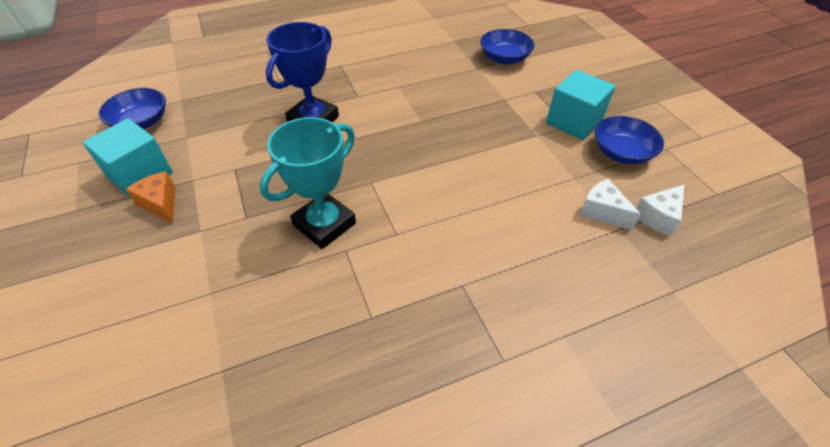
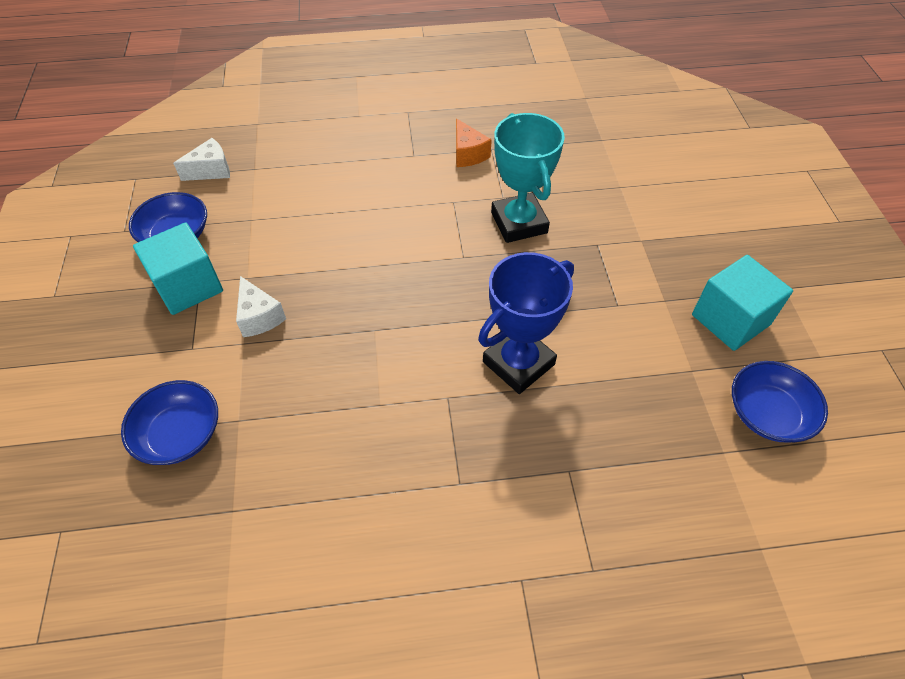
camera: 165 degrees left, 5 degrees up
orange cheese [126,171,175,223] -> orange cheese moved to [456,119,492,167]
turquoise trophy [260,117,356,249] -> turquoise trophy turned 75 degrees counterclockwise [491,113,565,243]
white cheese [579,179,641,230] -> white cheese moved to [236,276,286,337]

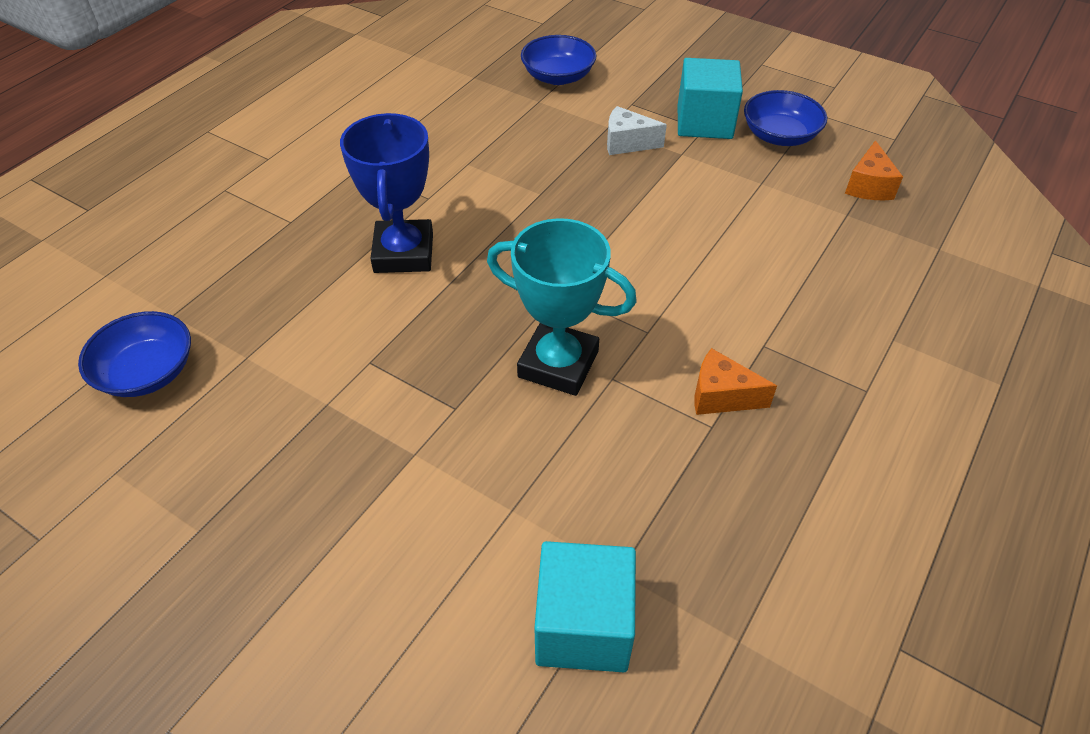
camera: 130 degrees right, 5 degrees down
white cheese [173,138,230,181] -> orange cheese [845,140,903,200]
turquoise cube [692,255,793,351] -> turquoise cube moved to [534,541,636,672]

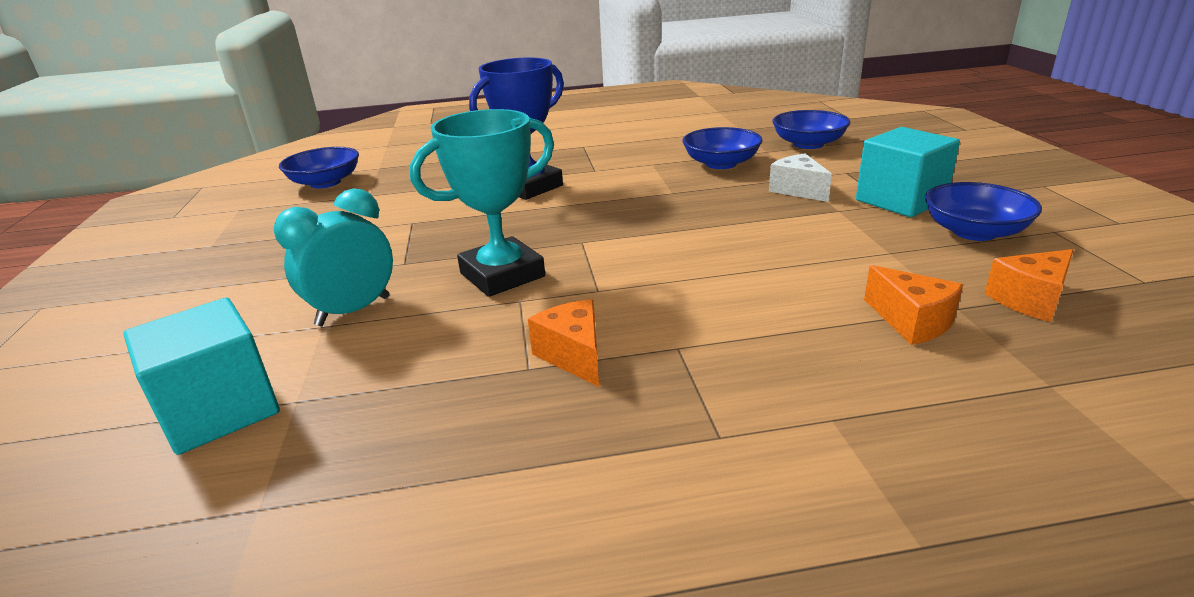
camera: 50 degrees right, 20 degrees down
turquoise trophy [487,218,637,396] -> turquoise trophy turned 75 degrees clockwise [410,109,554,297]
none -> turquoise clock [274,188,393,326]
none -> blue bowl [682,127,763,169]
none -> orange cheese [864,265,963,345]

